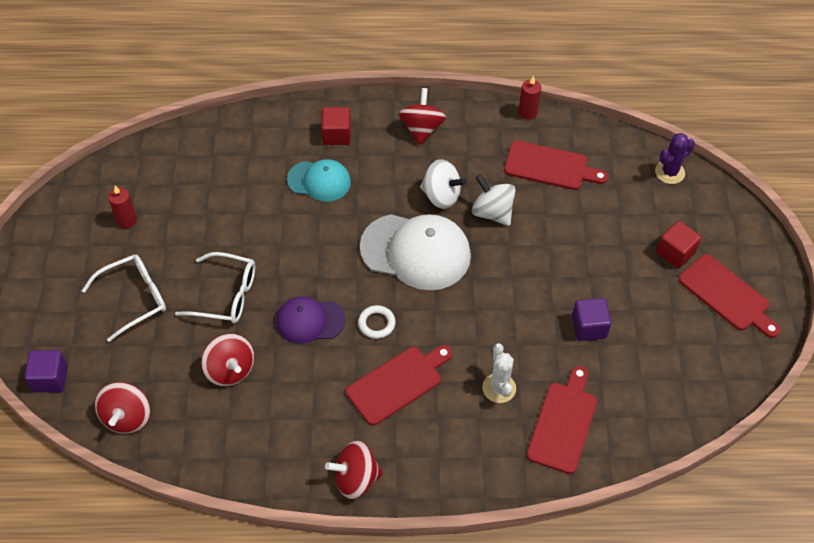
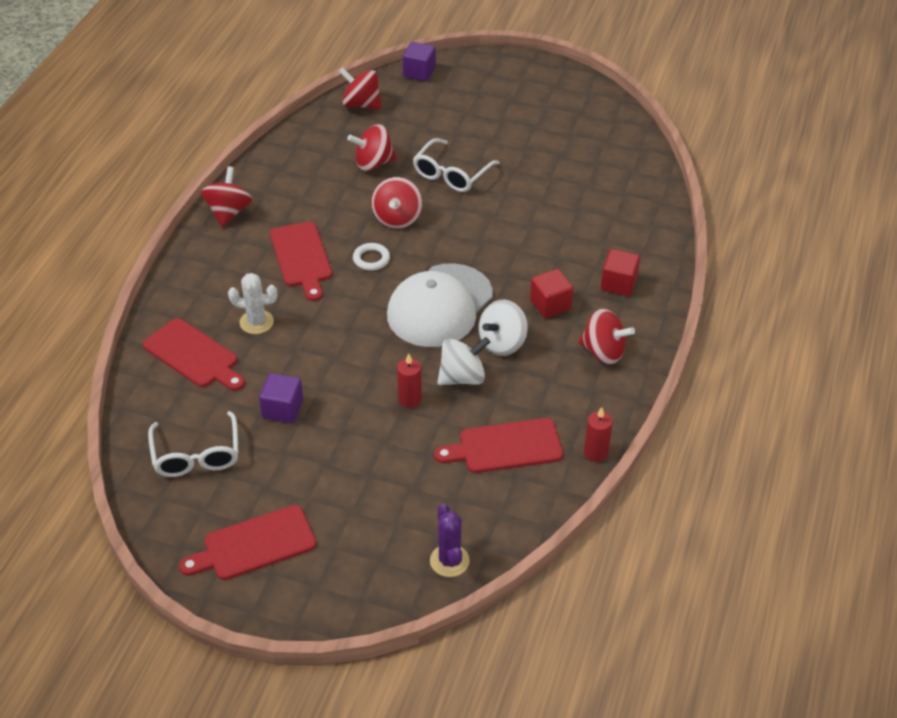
camera: 110 degrees right, 10 degrees down
white glasses [82,254,166,342] -> white glasses moved to [148,411,239,477]
red candle [108,186,137,229] -> red candle moved to [397,353,422,408]
purple cap [276,296,346,344] -> red spinning top [372,177,422,229]
turquoise cap [287,159,351,202] -> none
red cutting board [504,141,608,190] -> red cutting board turned 45 degrees clockwise [434,418,563,473]
red cube [656,221,701,269] -> red cube moved to [530,269,573,318]

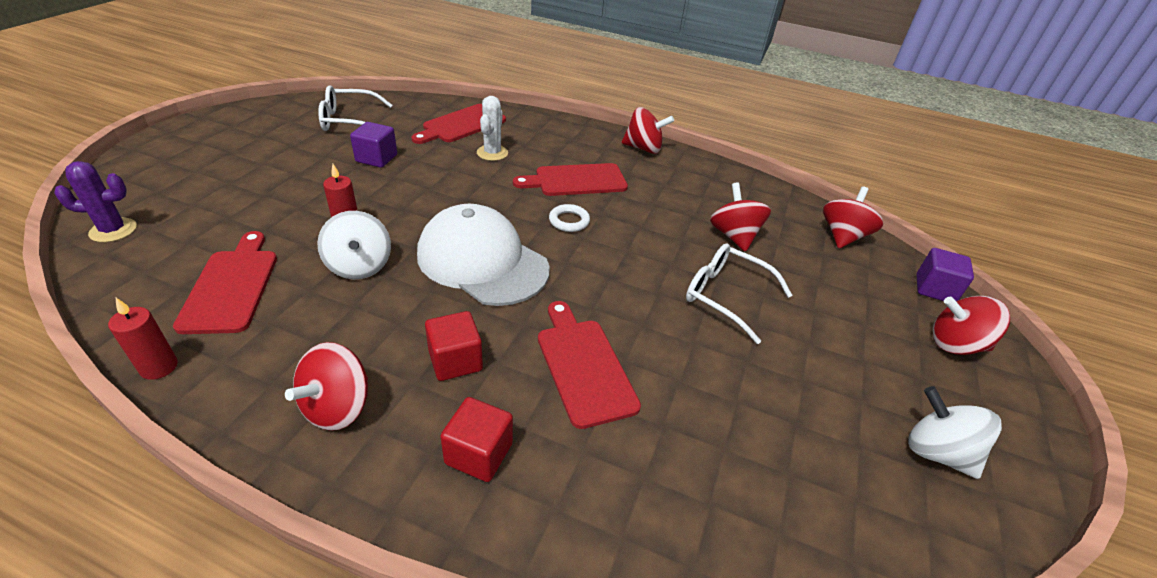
camera: 90 degrees right, 5 degrees down
red cutting board [179,505,316,580] -> red cutting board moved to [538,301,641,429]
red spinning top [372,177,422,229] -> red spinning top moved to [933,296,1010,355]
white spinning top [478,300,528,356] -> white spinning top moved to [908,386,1002,479]

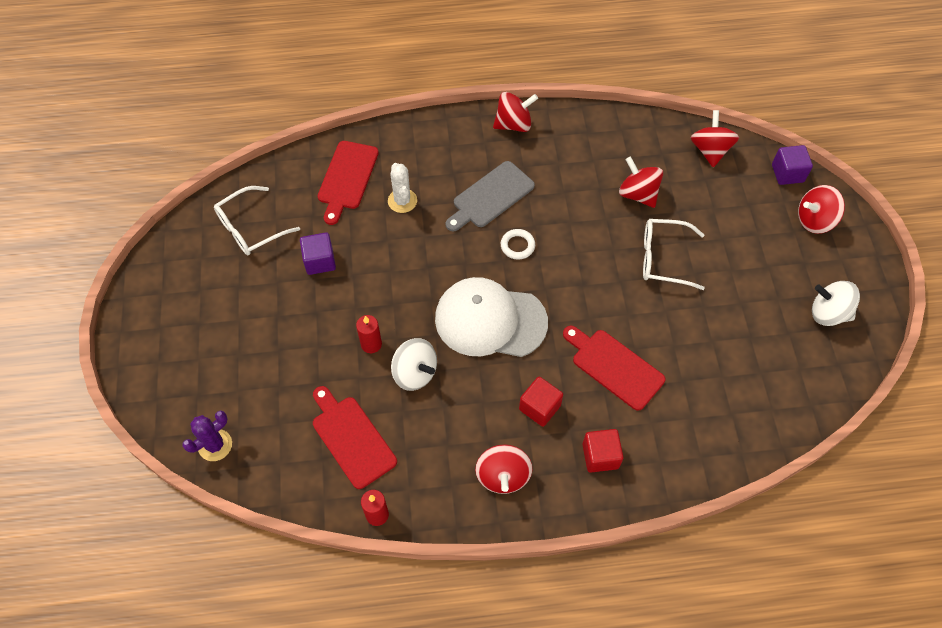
camera: 25 degrees left, 20 degrees up
red cutting board [513,163,628,196] -> grey cutting board [446,161,535,231]

